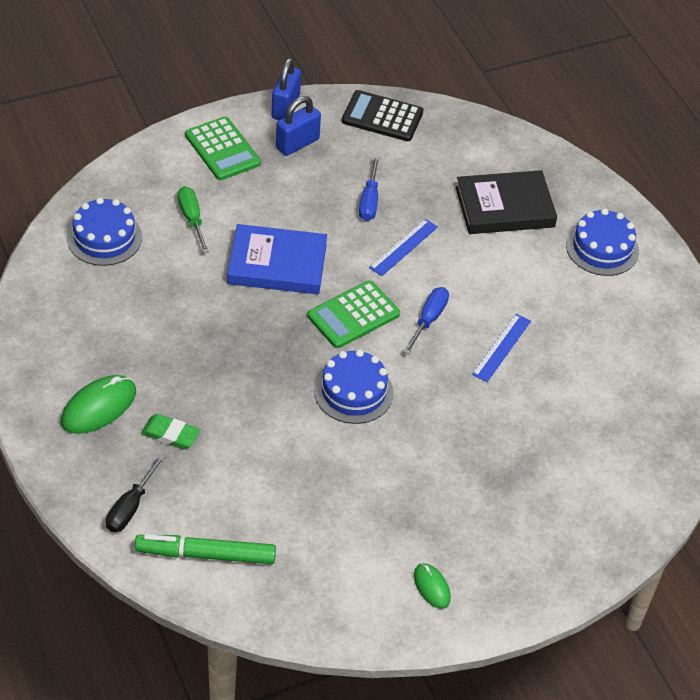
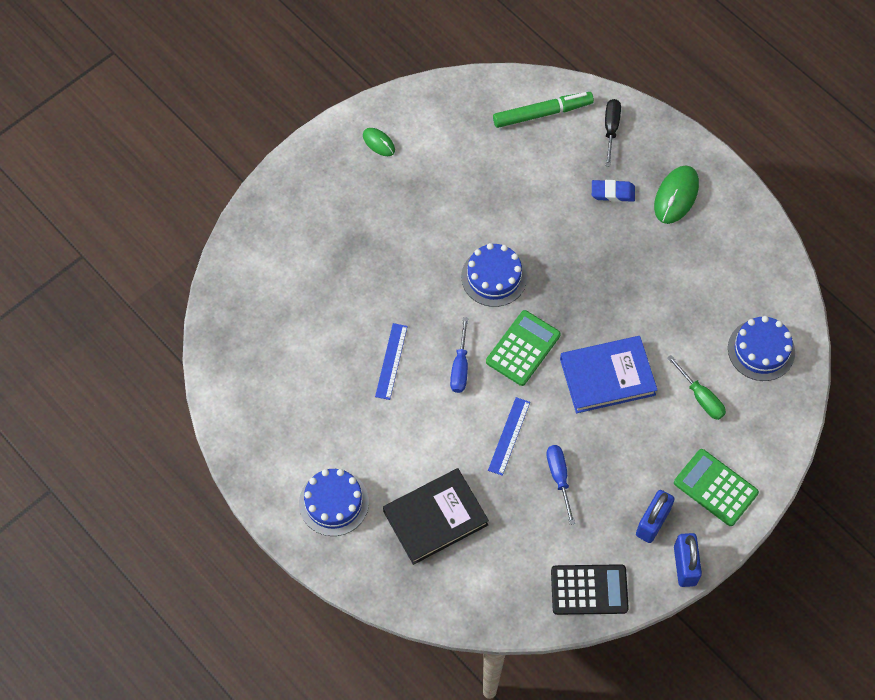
camera: 165 degrees right, 15 degrees up
green eraser [141,414,200,449] -> blue eraser [592,180,635,202]

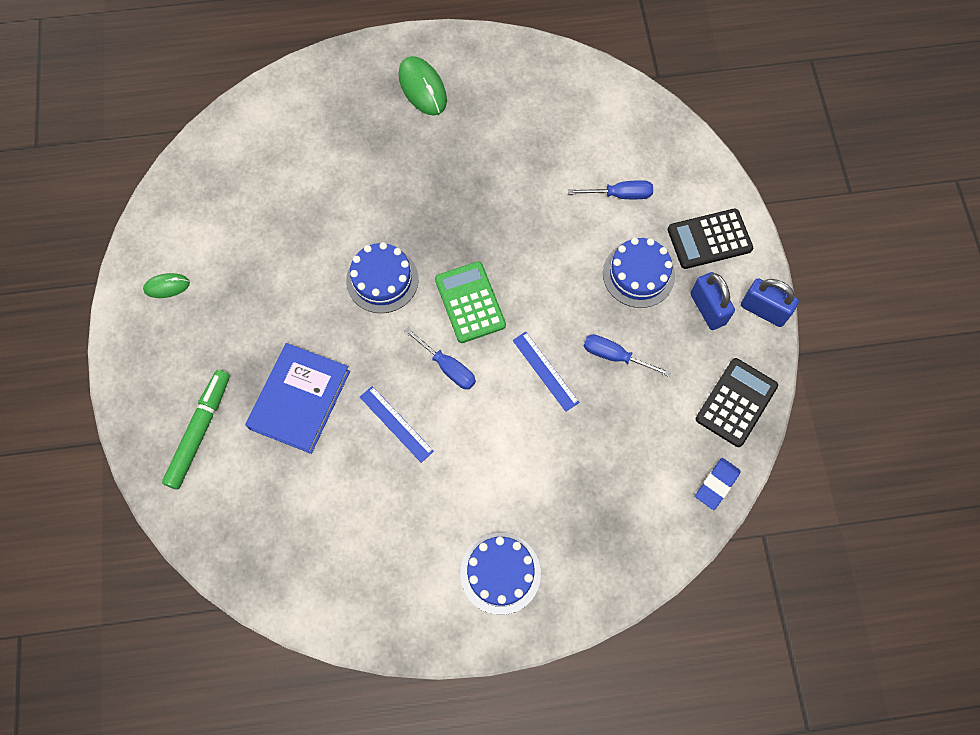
camera: 55 degrees left, 5 degrees up
black book [383,468,489,565] -> none
green marker [493,92,594,128] -> green marker moved to [162,370,230,490]
blue book [560,336,657,413] -> blue book moved to [245,343,350,454]
blue eraser [592,180,635,202] -> blue eraser moved to [695,458,741,510]
black screwdriver [605,99,621,166] -> none
green screwdriver [667,355,726,420] -> blue screwdriver [568,180,653,199]
green calculator [674,449,759,526] -> black calculator [668,209,753,269]
blue cake [728,316,795,381] -> blue cake moved to [603,238,675,308]

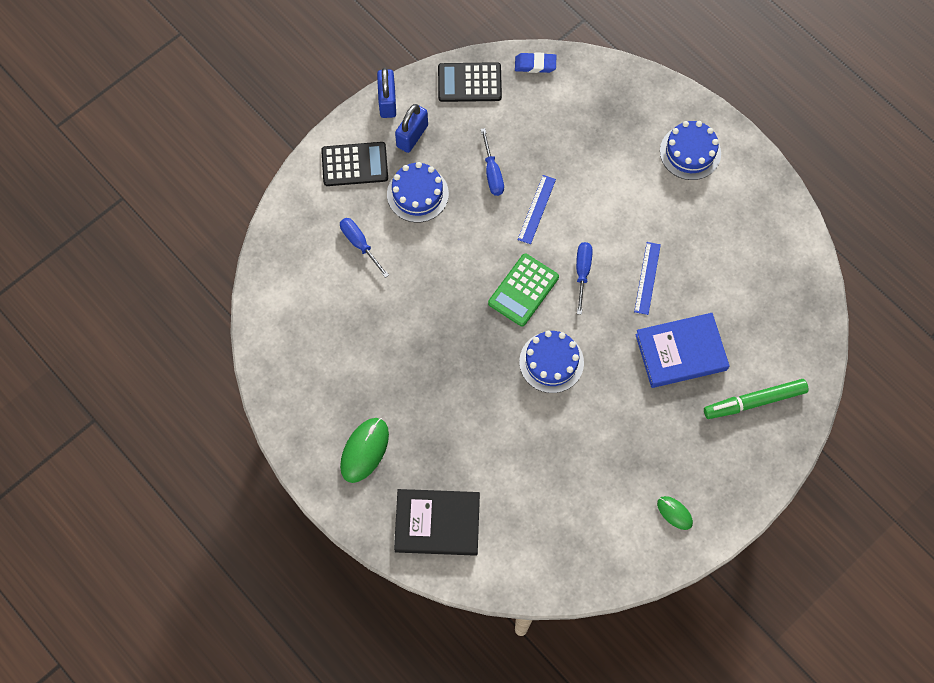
camera: 125 degrees left, 0 degrees up
black calculator [668,209,753,269] -> black calculator turned 45 degrees counterclockwise [321,142,388,186]
none -> black book [394,489,480,556]

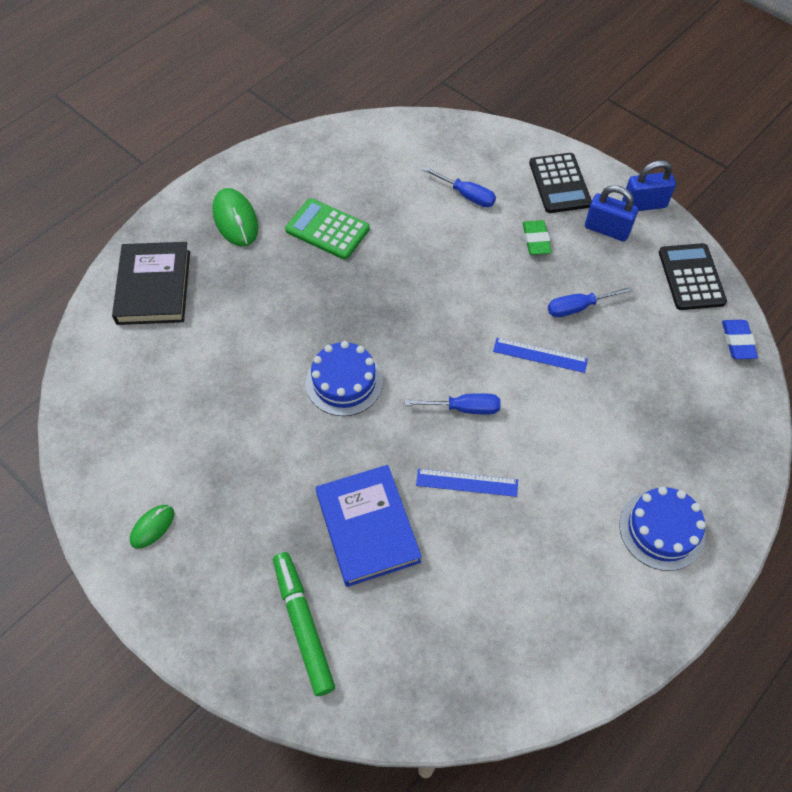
camera: 85 degrees right, 10 degrees down
blue screwdriver [340,218,389,278] -> blue screwdriver turned 75 degrees clockwise [423,167,496,207]
green mouse [340,418,389,483] -> green mouse turned 45 degrees clockwise [212,188,258,247]
blue cake [387,162,449,223] -> green eraser [523,220,552,255]
green calculator [488,254,559,327] -> green calculator moved to [285,198,370,260]

